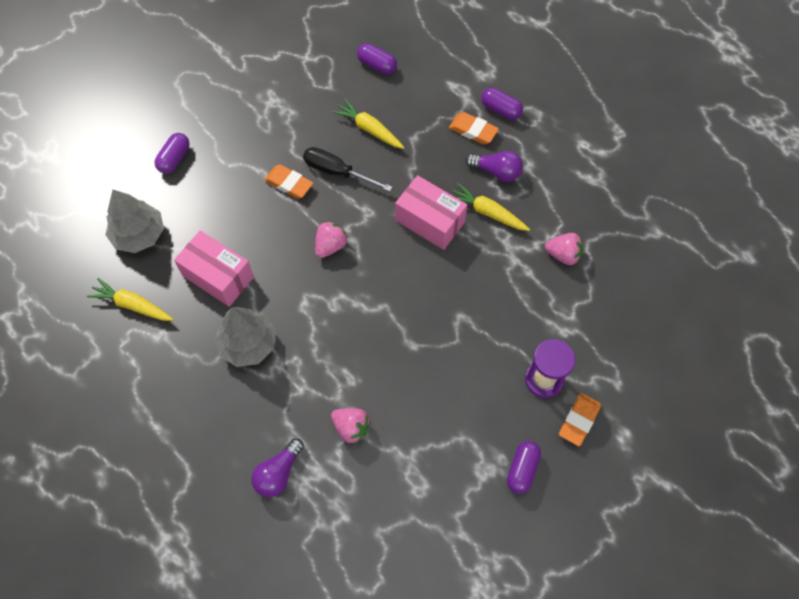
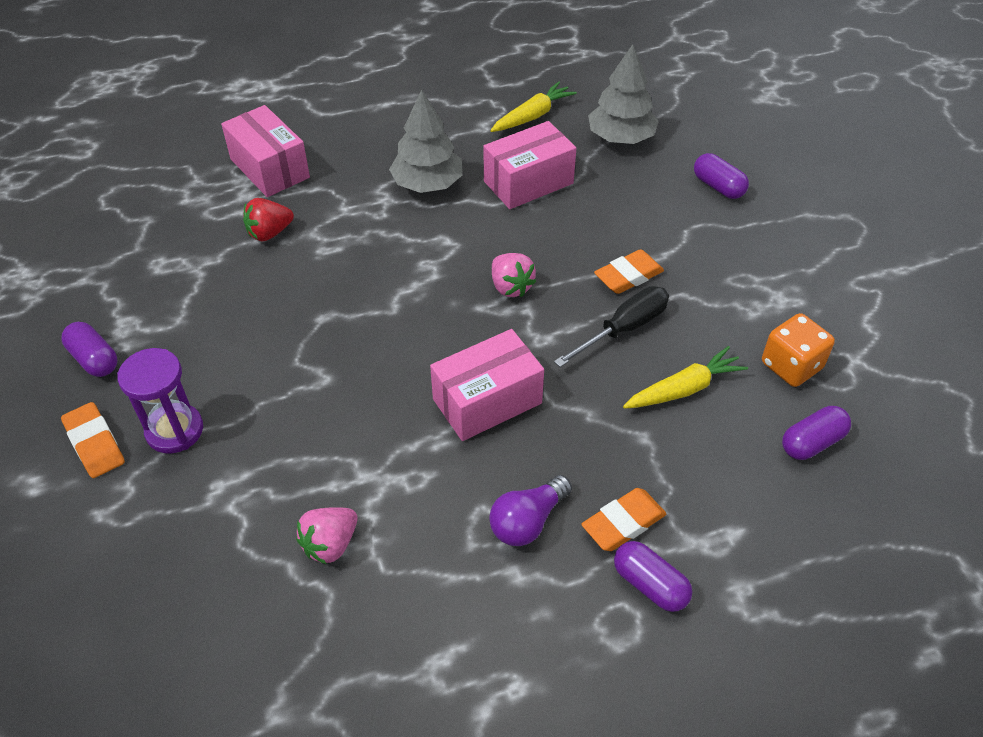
camera: 115 degrees right, 15 degrees down
purple light bulb [251,438,304,497] -> pink box [221,105,310,197]
pink strawberry [331,408,371,444] -> red strawberry [243,198,294,242]
yellow carrot [452,183,530,231] -> none
purple capsule [481,88,523,120] -> purple capsule turned 75 degrees clockwise [614,541,692,612]
none -> orange dice [762,313,835,387]

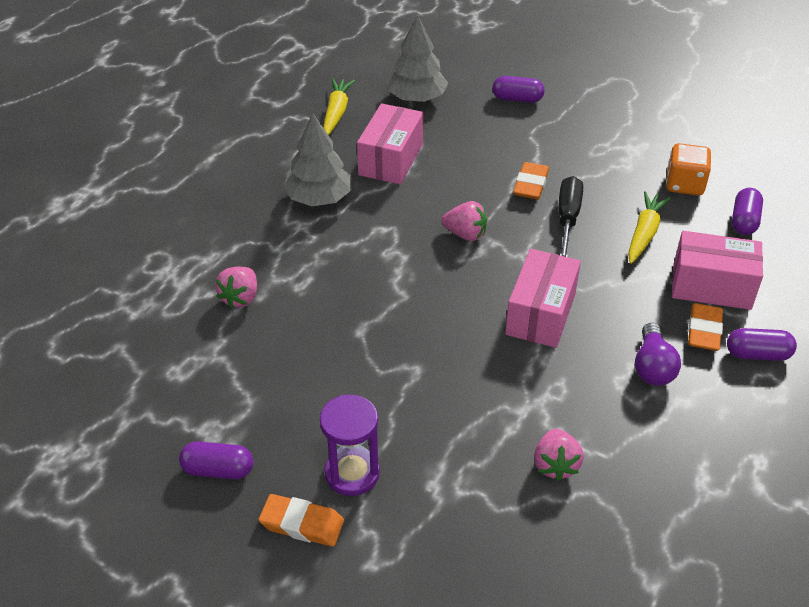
camera: 40 degrees left, 5 degrees down
pink box [221,105,310,197] -> pink box moved to [672,231,763,310]
red strawberry [243,198,294,242] -> pink strawberry [215,267,257,308]

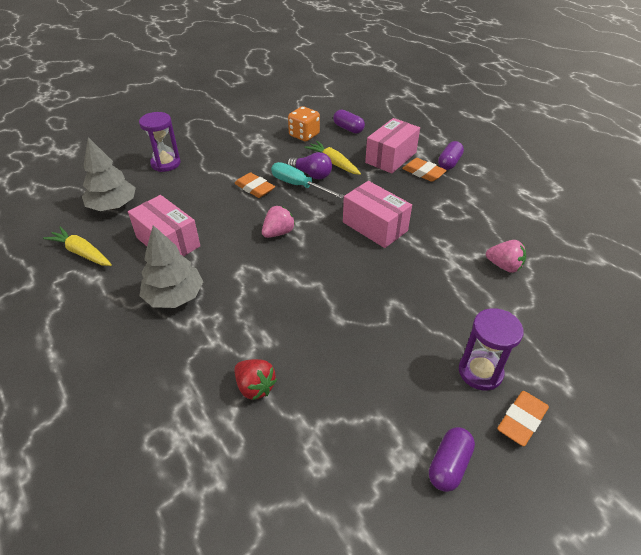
camera: 65 degrees left, 0 degrees up
pink strawberry [215,267,257,308] -> red strawberry [235,359,277,400]
purple capsule [492,76,545,103] -> purple hourglass [139,112,181,172]
black screwdriver [559,176,583,257] -> turquoise screwdriver [271,162,344,199]
purple light bulb [635,323,681,386] -> purple light bulb moved to [287,152,332,179]

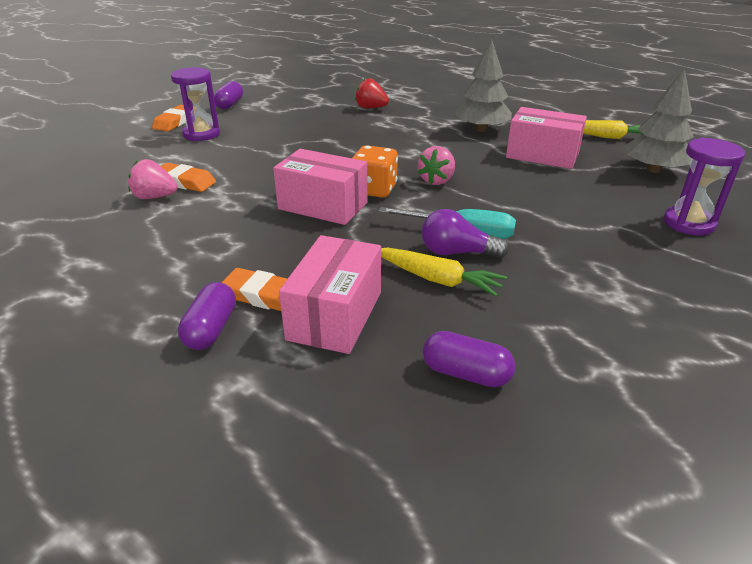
camera: 160 degrees right, 10 degrees down
orange eraser [234,172,275,198] -> orange eraser moved to [161,163,216,192]
orange dice [288,106,320,141] -> orange dice moved to [352,145,398,198]

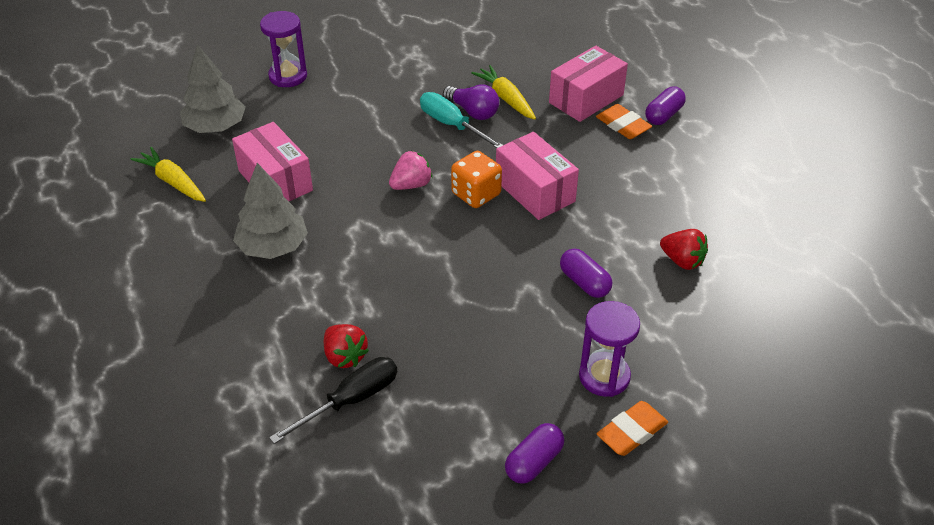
camera: 150 degrees left, 10 degrees up
pink strawberry [128,159,178,199] -> red strawberry [660,229,708,270]
orange eraser [161,163,216,192] -> none
purple capsule [423,331,516,387] -> purple capsule moved to [560,249,612,298]
none -> black screwdriver [269,357,397,444]

